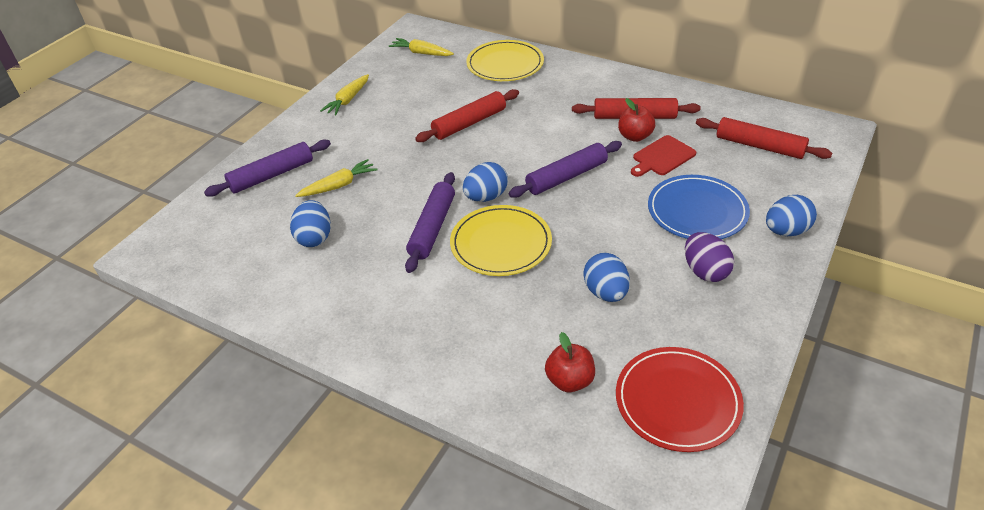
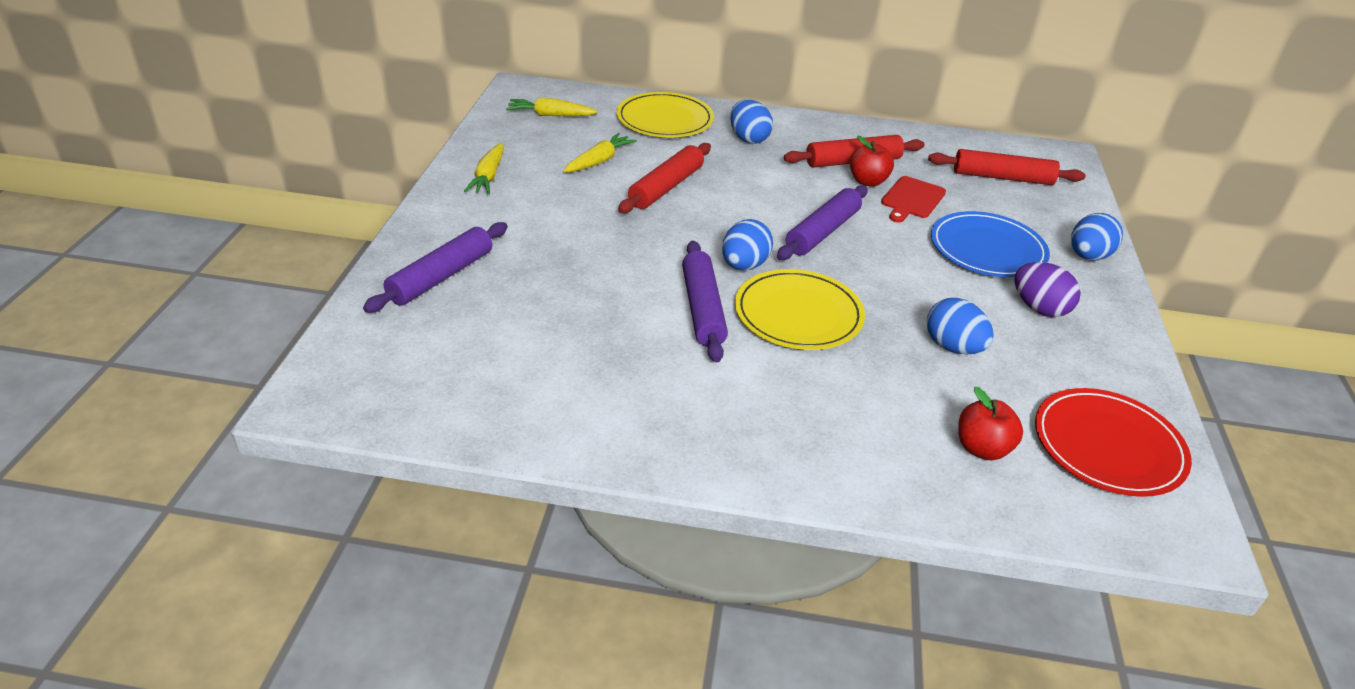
camera: 25 degrees left, 5 degrees down
blue egg [290,200,331,247] -> blue egg moved to [730,99,773,144]
yellow carrot [295,159,377,197] -> yellow carrot moved to [563,133,637,173]

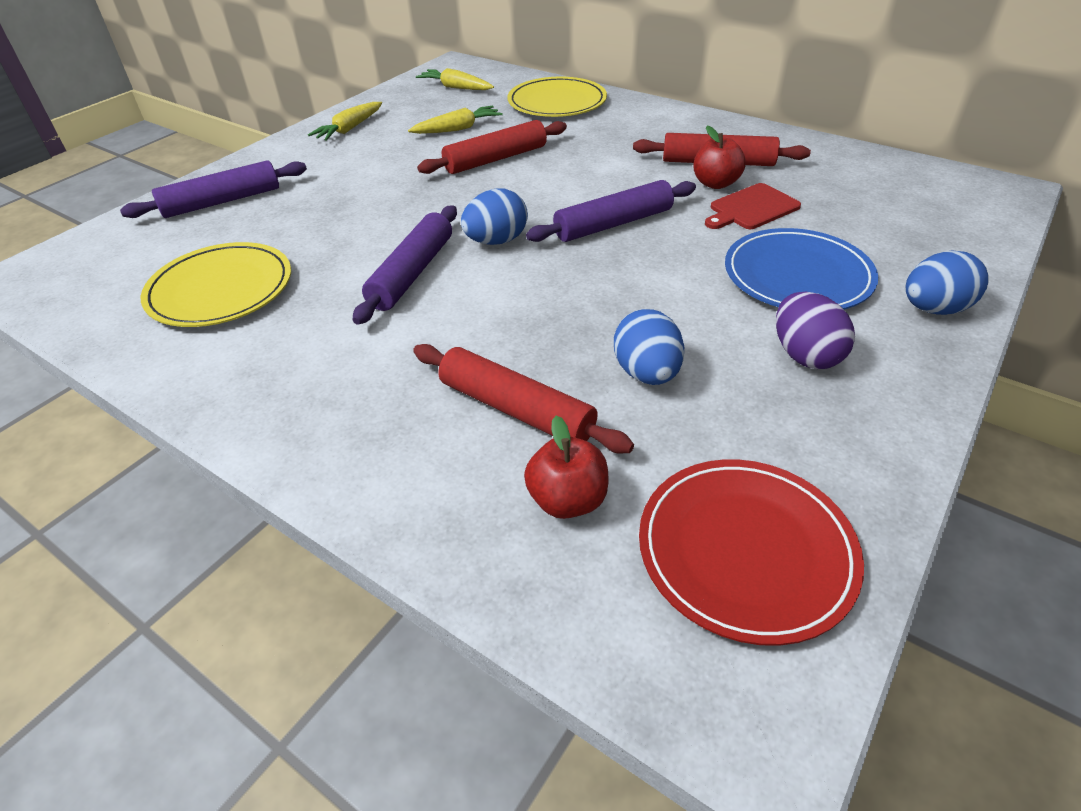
camera: 30 degrees right, 5 degrees up
blue egg [730,99,773,144] -> none
yellow plate [735,269,865,350] -> yellow plate moved to [141,242,291,327]
red rolling pin [928,149,1086,185] -> red rolling pin moved to [413,344,634,454]

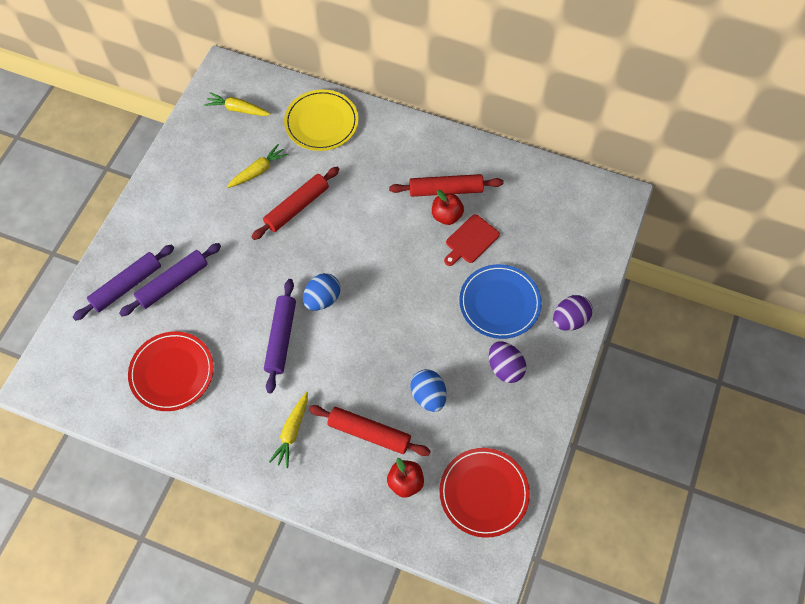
camera: 15 degrees left, 20 degrees up
yellow plate [141,242,291,327] -> red plate [128,331,214,411]
yellow carrot [308,102,382,141] -> yellow carrot moved to [269,392,308,468]
purple rolling pin [526,180,696,242] -> purple rolling pin moved to [119,243,221,316]
blue egg [906,250,989,315] -> purple egg [553,295,593,331]

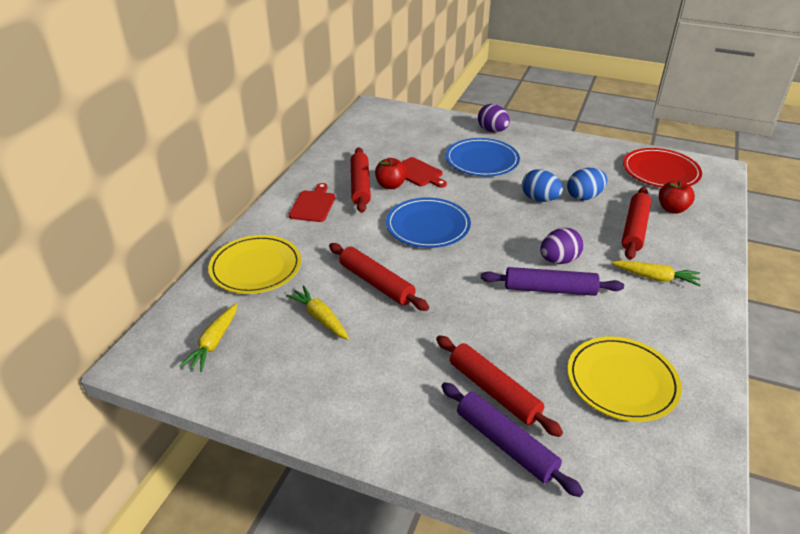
camera: 90 degrees left, 25 degrees down
purple rolling pin [119,243,221,316] -> red rolling pin [436,335,563,437]
red plate [128,331,214,411] -> yellow plate [567,337,682,422]
blue egg [303,273,341,311] -> blue egg moved to [522,169,563,202]
purple egg [489,341,527,383] -> purple egg moved to [540,228,584,264]
none -> red cutting board [289,183,335,222]
none -> blue plate [386,198,471,248]

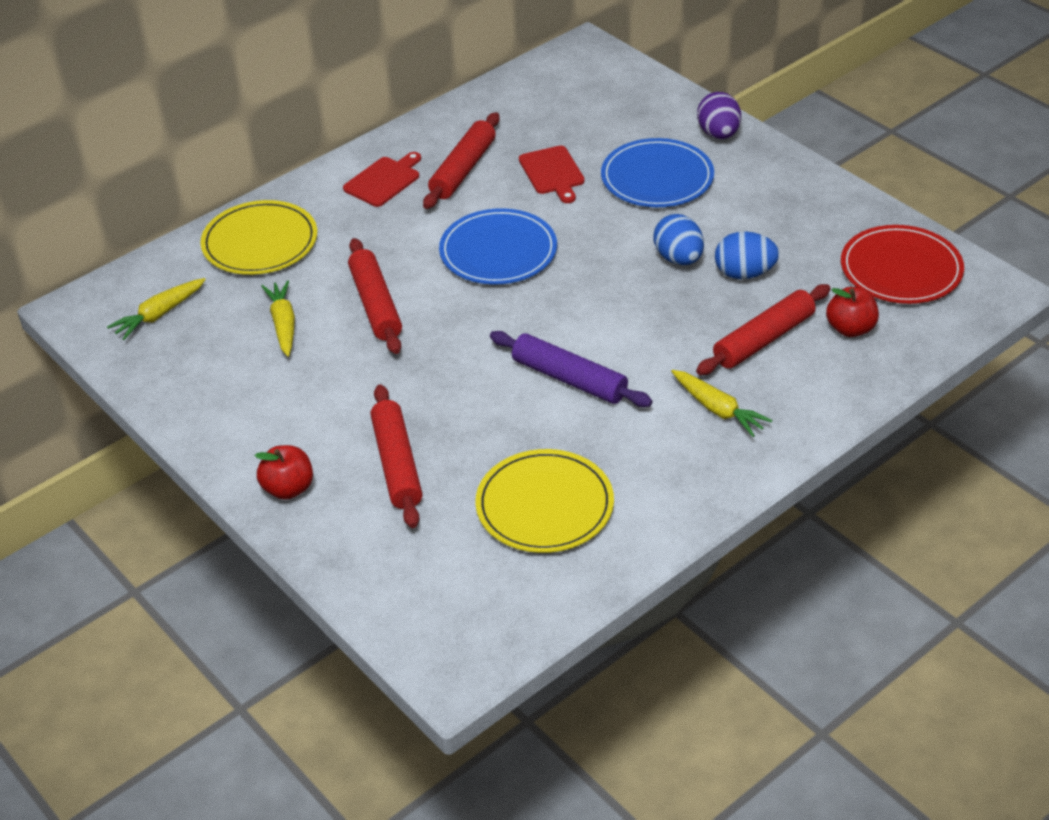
camera: 30 degrees right, 5 degrees up
red apple [375,158,407,189] -> red apple moved to [255,445,313,500]
purple rolling pin [441,382,584,497] -> none
purple egg [540,228,584,264] -> none

